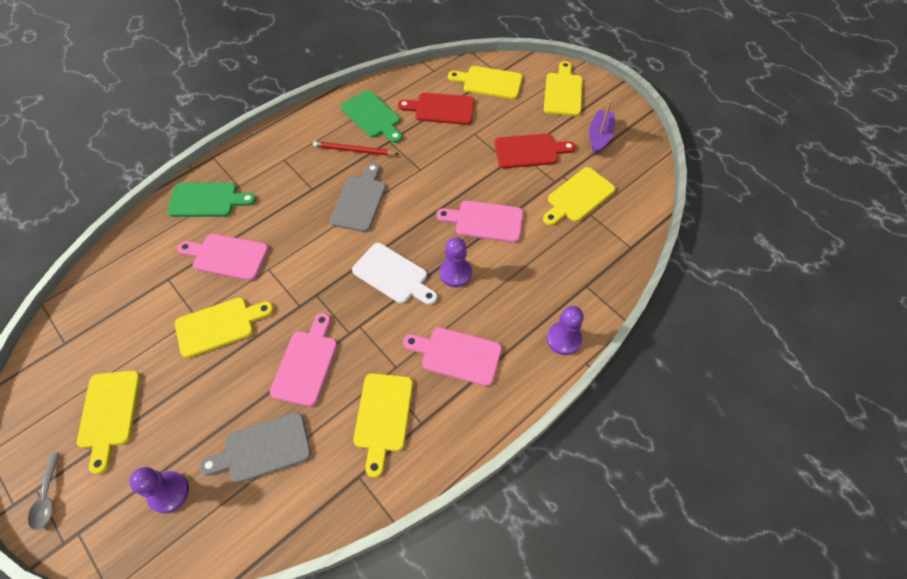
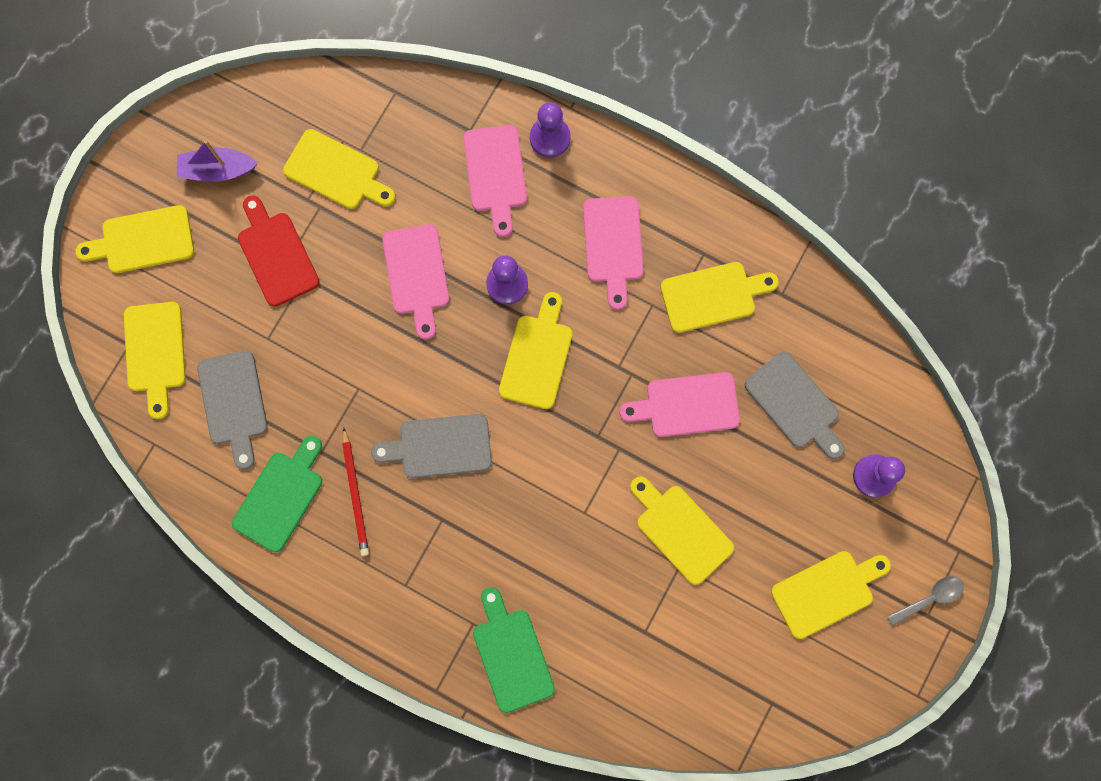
camera: 110 degrees left, 20 degrees up
pink cutting board [177,234,269,281] -> pink cutting board moved to [464,125,527,237]
white cutting board [352,243,437,305] -> yellow cutting board [499,292,572,409]
red cutting board [398,93,475,125] -> grey cutting board [197,350,267,469]

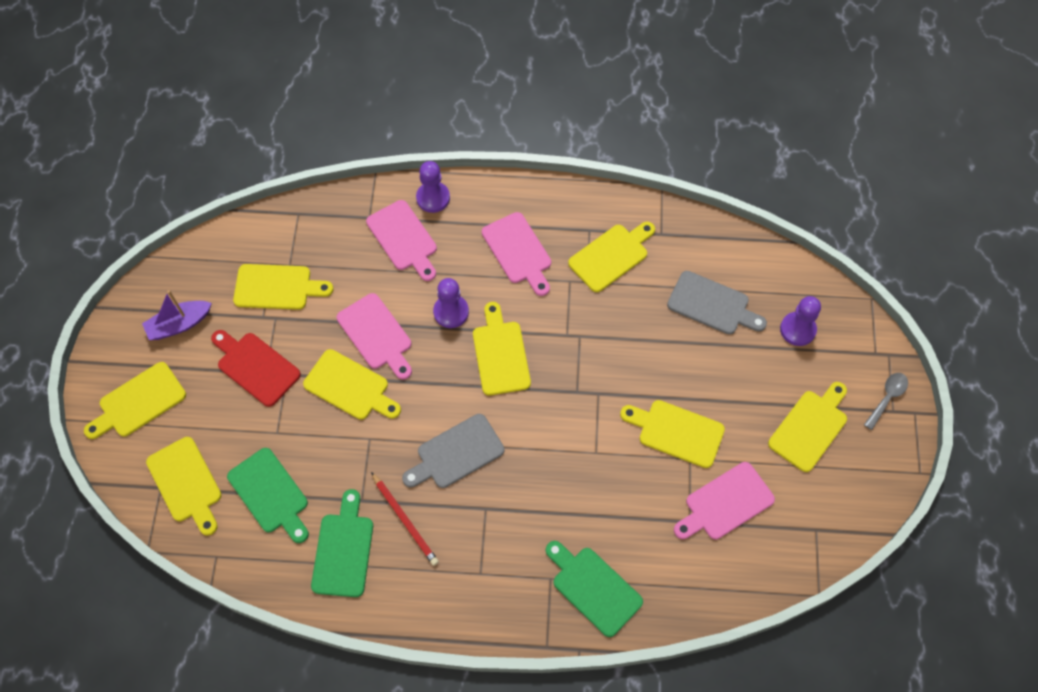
camera: 25 degrees left, 15 degrees down
grey cutting board [197,350,267,469] -> green cutting board [227,448,309,543]
pink cutting board [619,372,740,437] -> pink cutting board moved to [674,462,775,539]
none -> yellow cutting board [303,349,401,420]

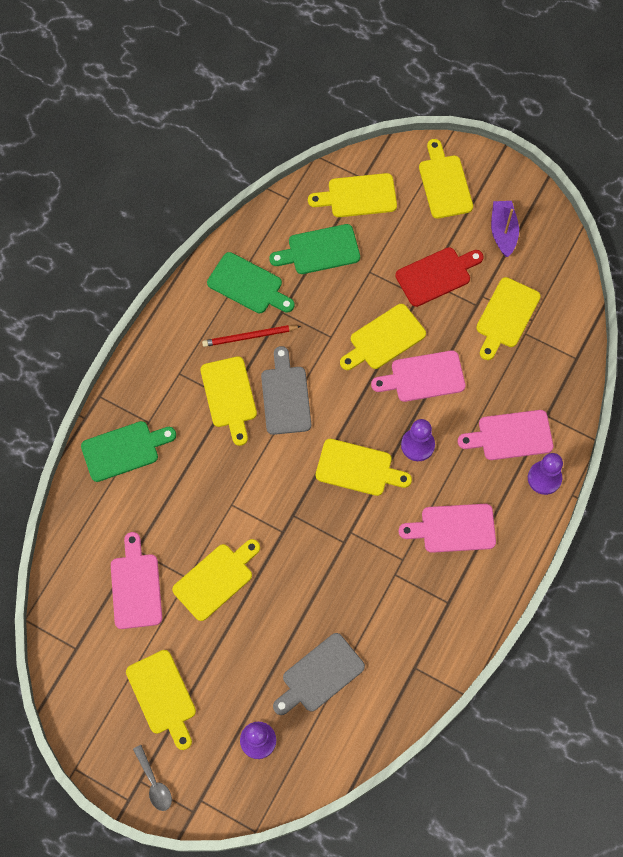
camera: 115 degrees right, 5 degrees up
yellow cutting board [568,222,655,292] -> yellow cutting board moved to [200,356,257,446]

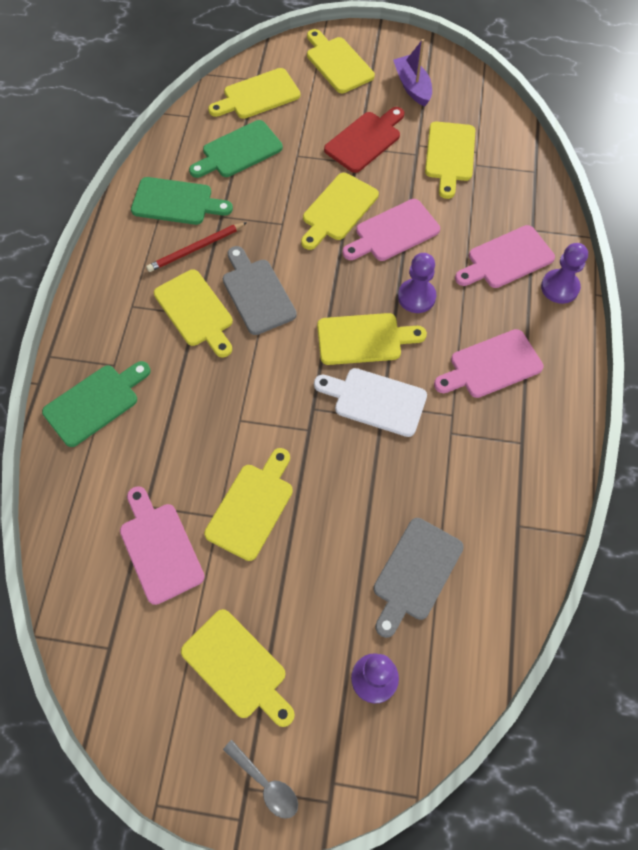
camera: 20 degrees left, 5 degrees down
none -> white cutting board [314,368,427,437]

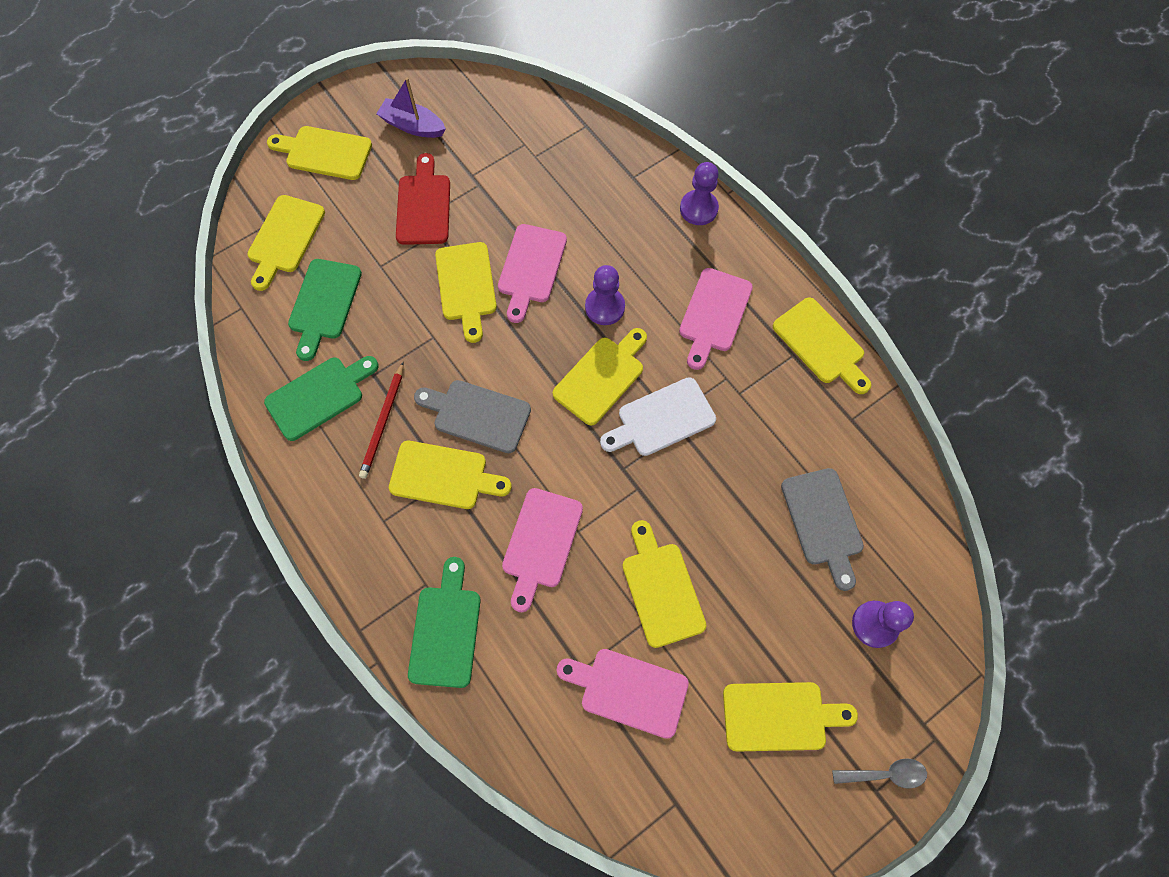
camera: 45 degrees left, 5 degrees up
yellow cutting board [425,122,475,199] -> yellow cutting board moved to [773,298,871,394]
pink cutting board [455,225,555,288] -> pink cutting board moved to [502,488,583,612]

